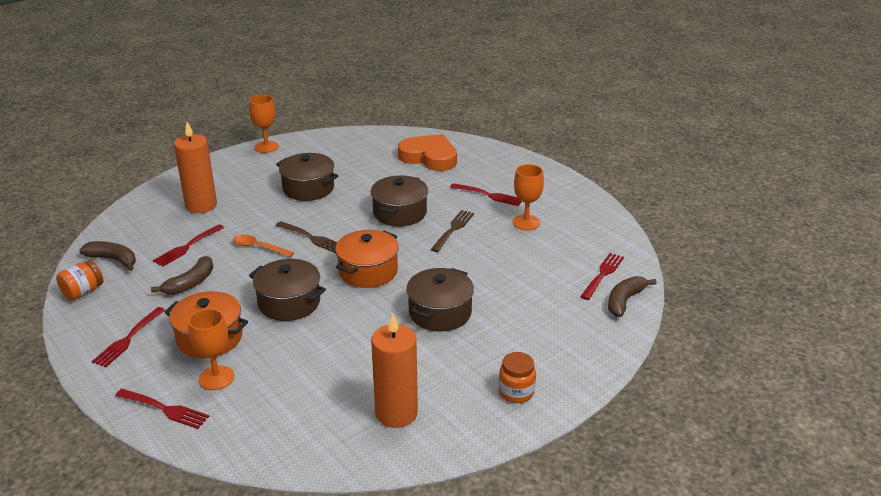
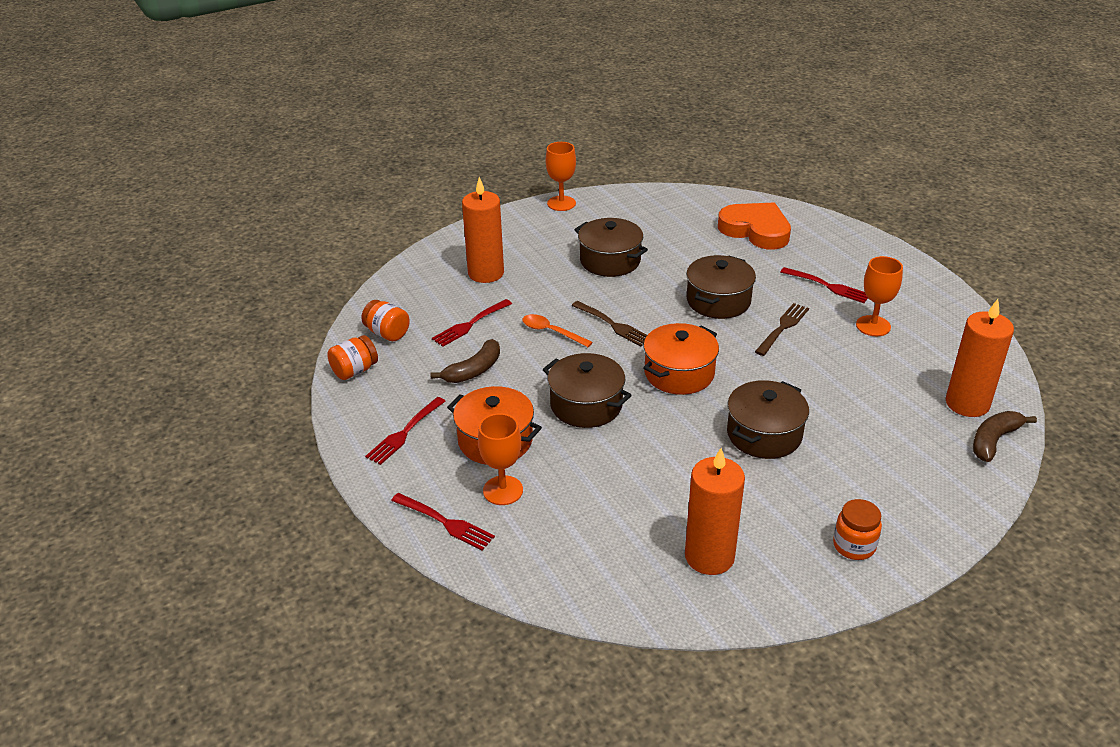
camera: 10 degrees right, 5 degrees up
brown banana [79,241,136,271] -> orange jar [361,300,410,341]
red fork [580,253,624,300] -> orange candle [946,299,1014,417]

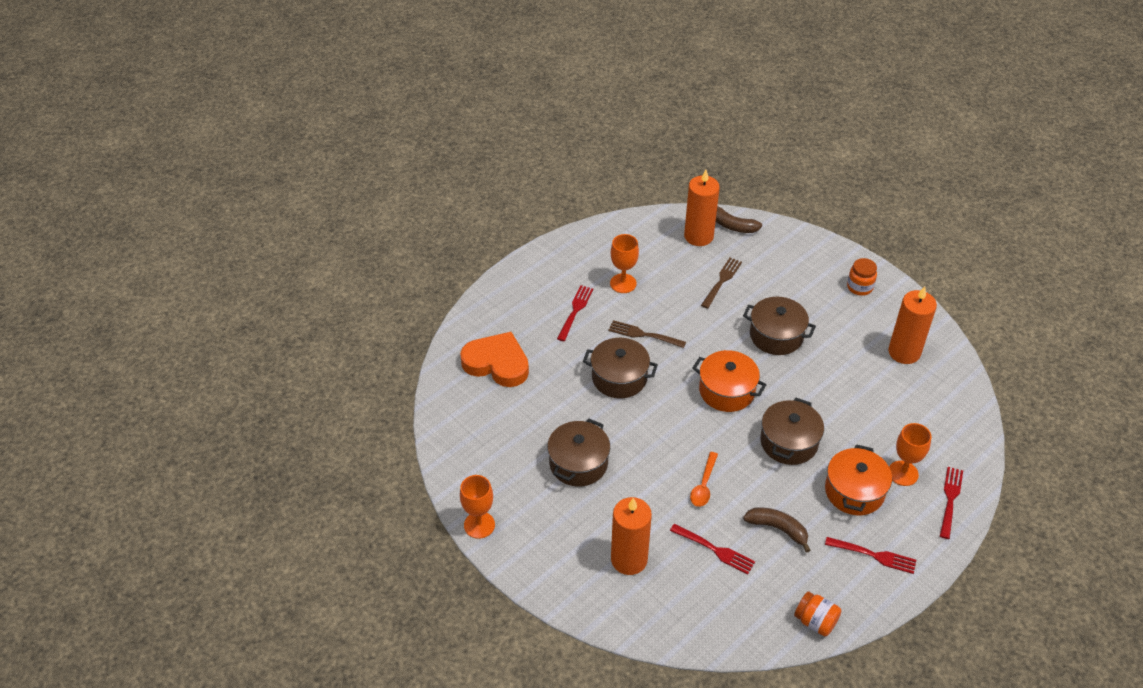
camera: 105 degrees left, 10 degrees up
orange jar [361,300,410,341] -> none
brown fork [571,301,647,347] -> brown fork moved to [701,258,742,309]
orange heart [718,203,791,249] -> orange heart turned 90 degrees clockwise [460,332,529,387]

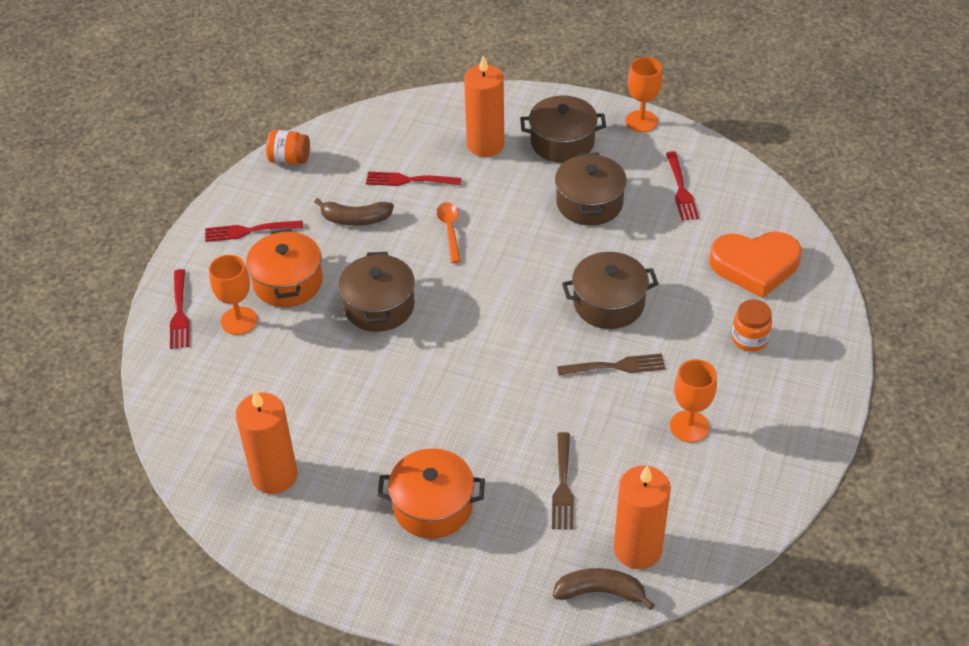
camera: 155 degrees right, 0 degrees up
red fork [557,285,593,341] -> red fork moved to [666,151,699,221]
orange pot [692,350,767,412] -> orange pot moved to [378,448,485,539]
brown pot [743,297,816,355] -> brown pot moved to [520,96,606,163]
orange jar [847,258,877,296] -> orange jar moved to [732,300,772,352]

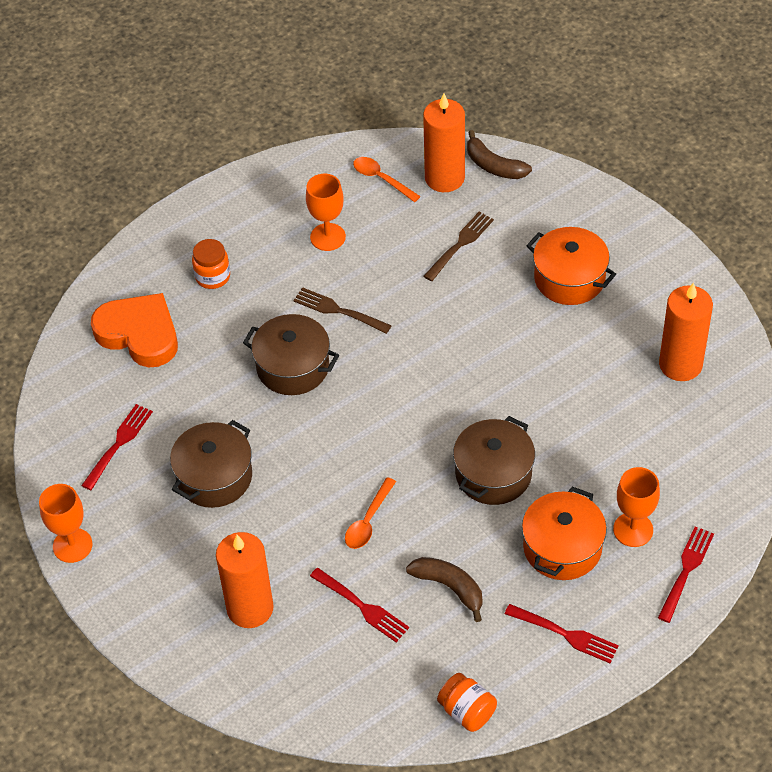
camera: 145 degrees left, 5 degrees up
brown pot [520,96,606,163] -> none
none -> orange spoon [353,157,421,202]

